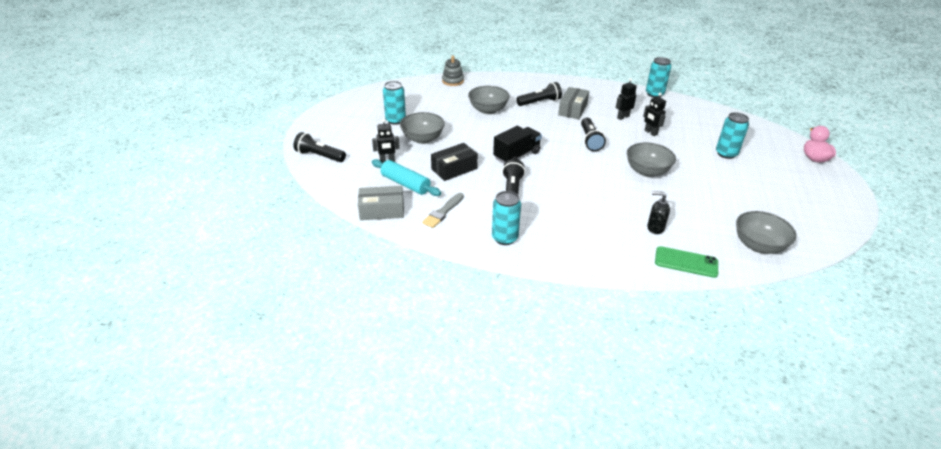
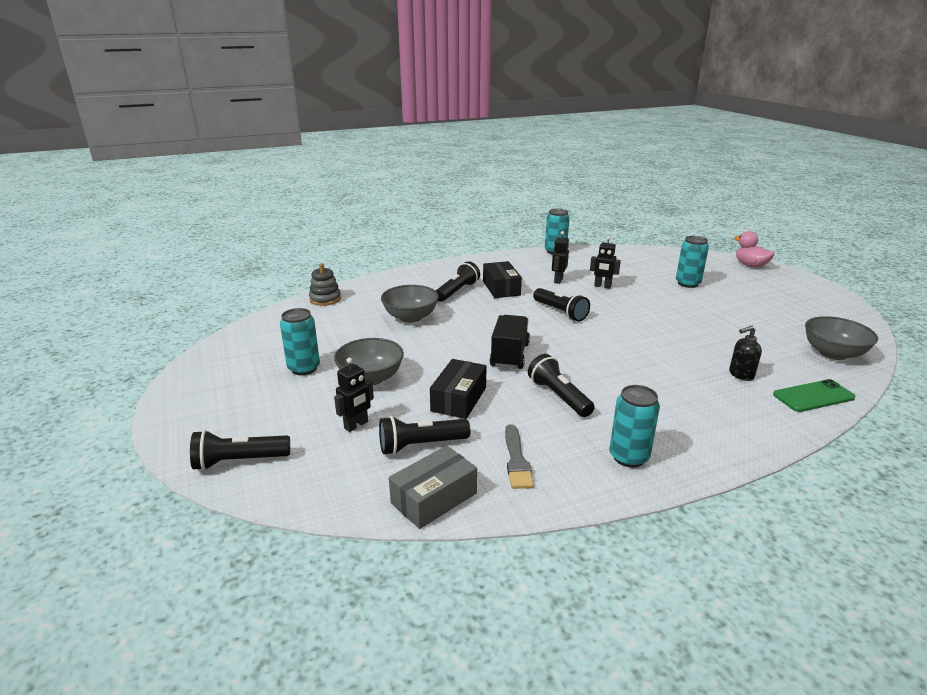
camera: 35 degrees left, 10 degrees down
turquoise rolling pin [372,159,441,196] -> black flashlight [379,416,470,455]
grey box [558,87,589,119] -> black box [483,261,522,298]
grey bowl [627,143,676,177] -> none

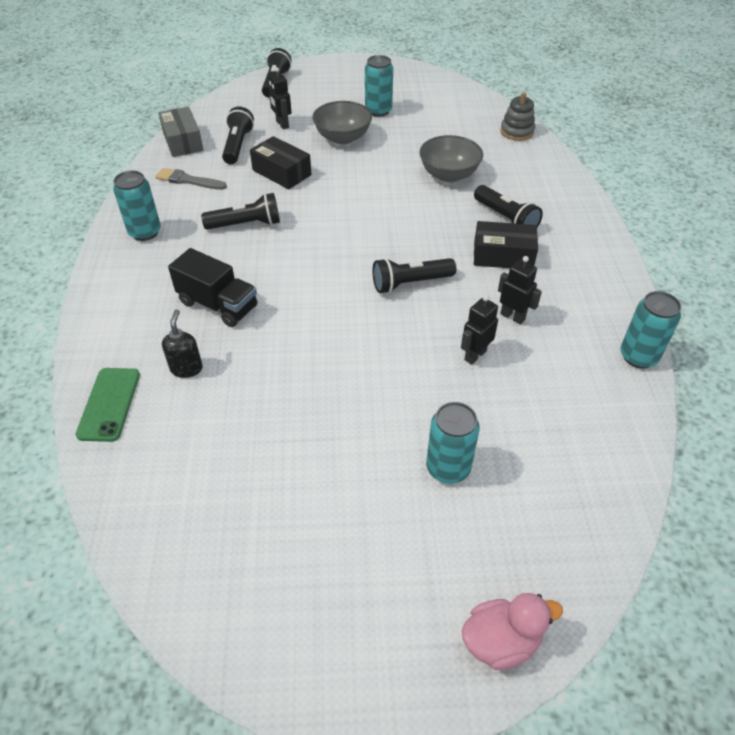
camera: 110 degrees right, 20 degrees up
black truck [490,315,530,369] -> black truck moved to [168,248,258,327]
grey bowl [805,316,878,360] -> none

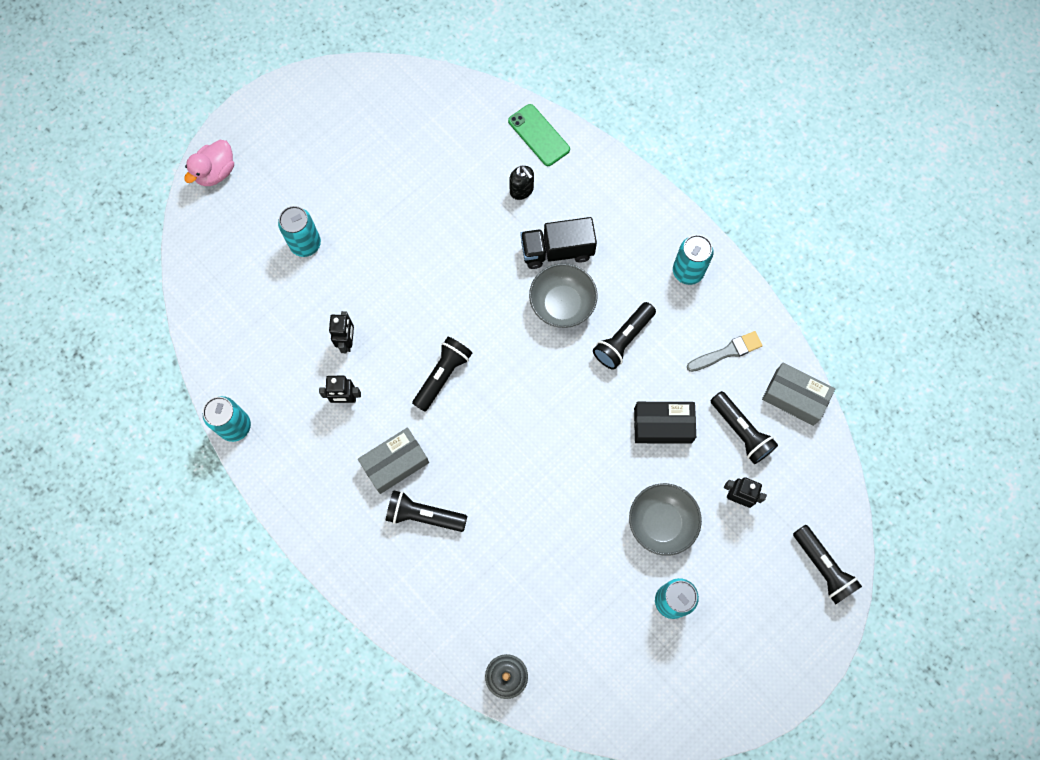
camera: 140 degrees right, 25 degrees up
grey bowl [419,135,483,182] -> grey bowl moved to [529,263,598,328]
black box [474,221,538,268] -> grey box [358,428,429,494]

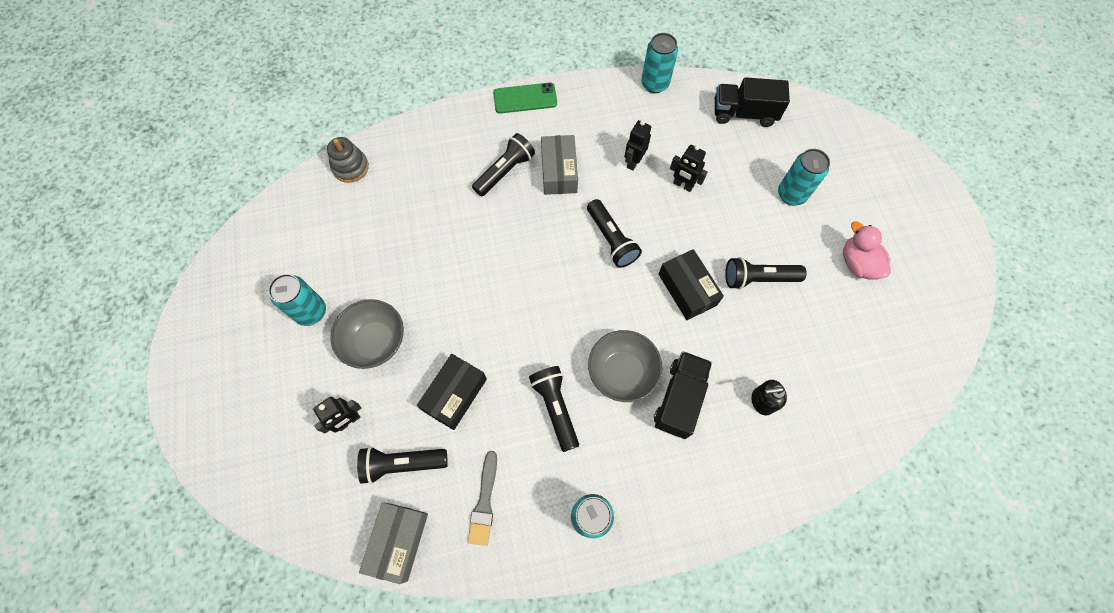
camera: 120 degrees right, 5 degrees down
pink duck [184,140,234,186] -> pink duck moved to [843,221,891,280]
green phone [508,104,570,166] -> green phone moved to [493,83,557,114]
grey box [762,362,835,426] -> grey box turned 45 degrees counterclockwise [359,502,428,584]
black flashlight [793,525,862,604] -> black flashlight moved to [725,257,807,289]
none -> black box [659,249,724,320]
none -> black truck [715,77,790,127]

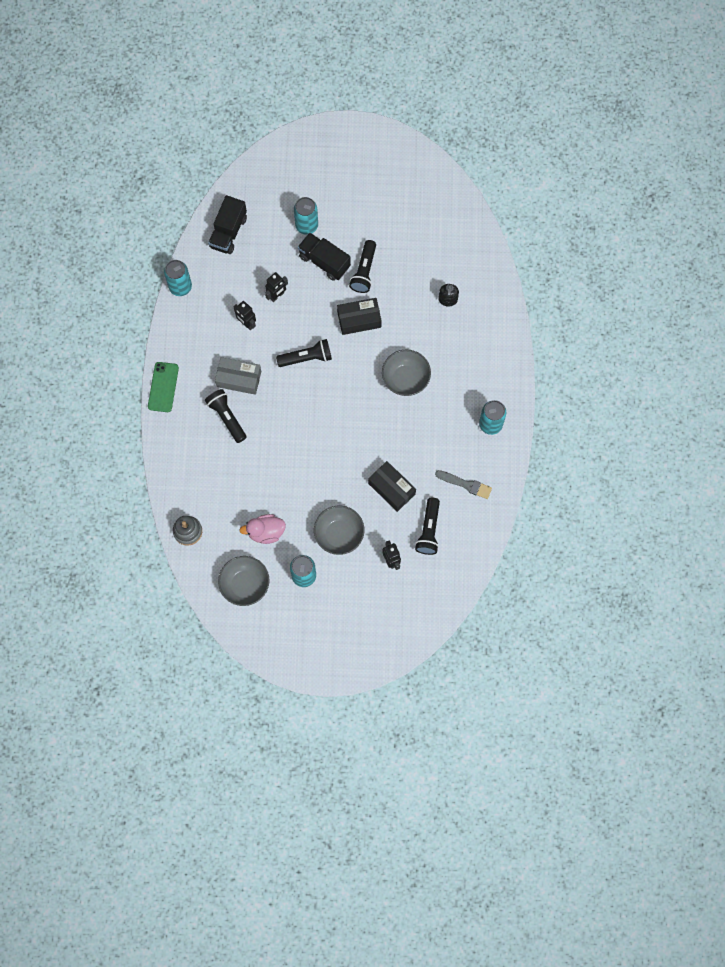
camera: 75 degrees left, 5 degrees up
grey box [359,502,428,584] -> none
black flashlight [529,366,579,452] -> none
black truck [654,351,712,439] -> black truck moved to [298,233,351,281]
pink duck [843,221,891,280] -> pink duck moved to [239,514,286,544]
none -> grey bowl [218,556,269,606]

